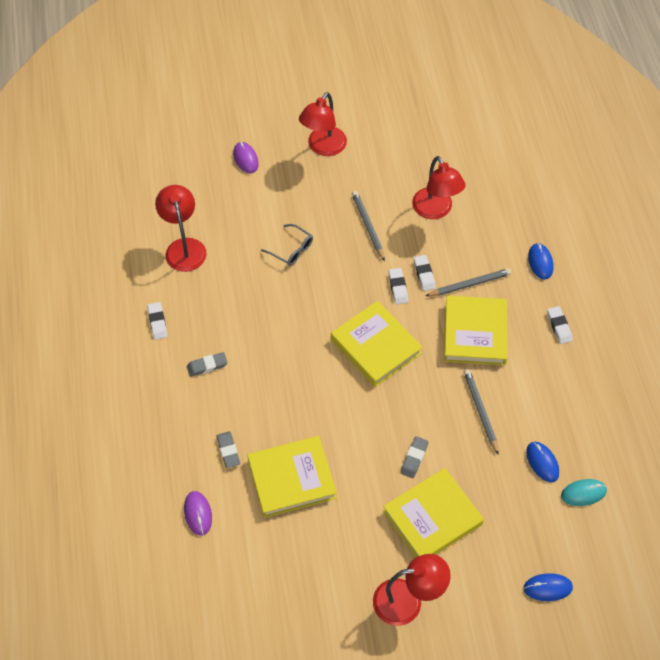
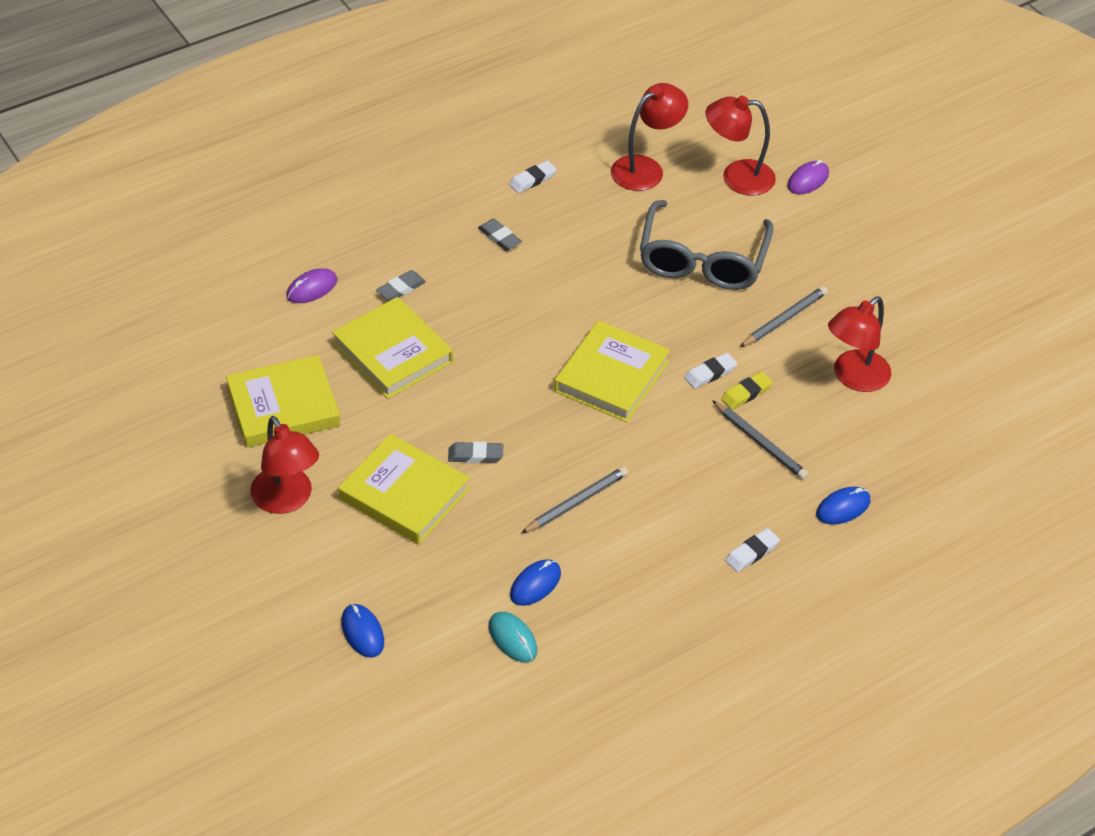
camera: 65 degrees right, 10 degrees down
grey glasses [261,224,313,266] -> grey glasses [640,200,774,290], size x2.16
red lamp [299,92,347,156] -> red lamp moved to [705,96,776,195]
white eraser [414,255,436,291] -> yellow eraser [721,372,773,410]
yellow book [444,296,507,366] -> yellow book moved to [226,355,341,448]

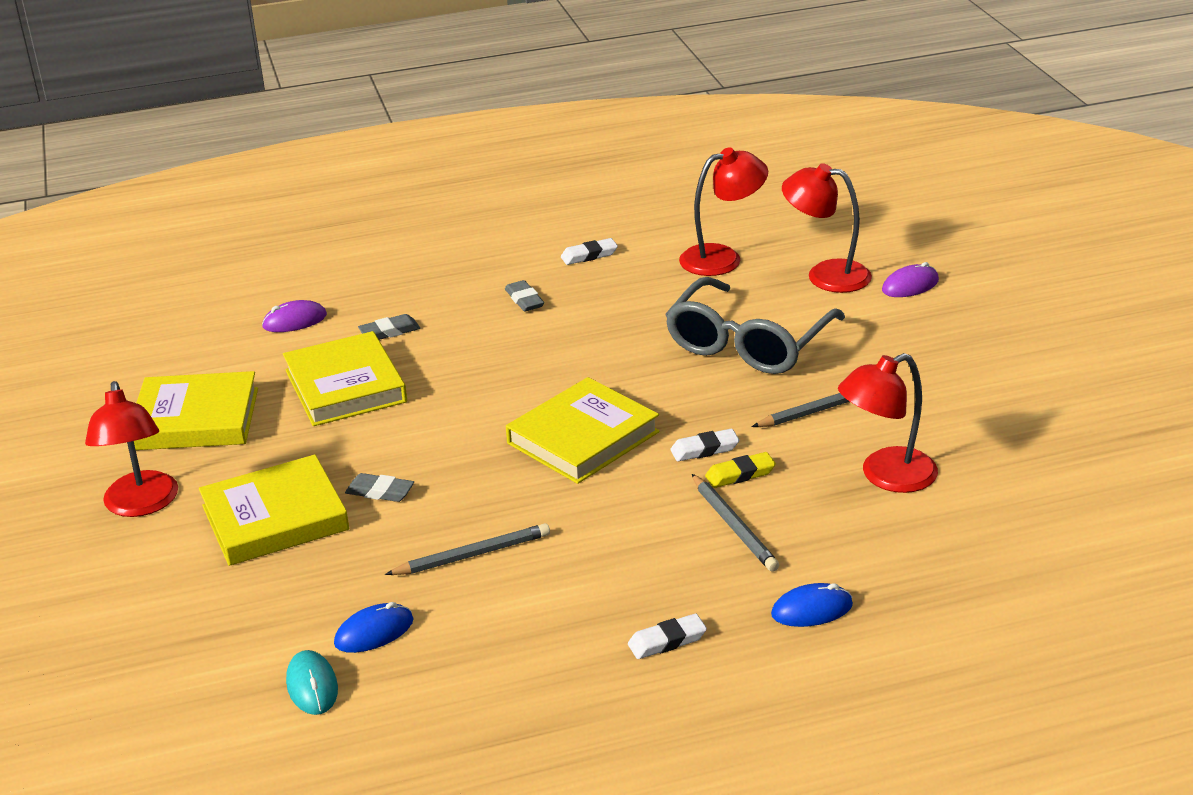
camera: 20 degrees right, 15 degrees down
yellow book [338,434,470,545] -> yellow book turned 75 degrees counterclockwise [199,455,349,566]
blue mouse [341,604,384,658] -> none

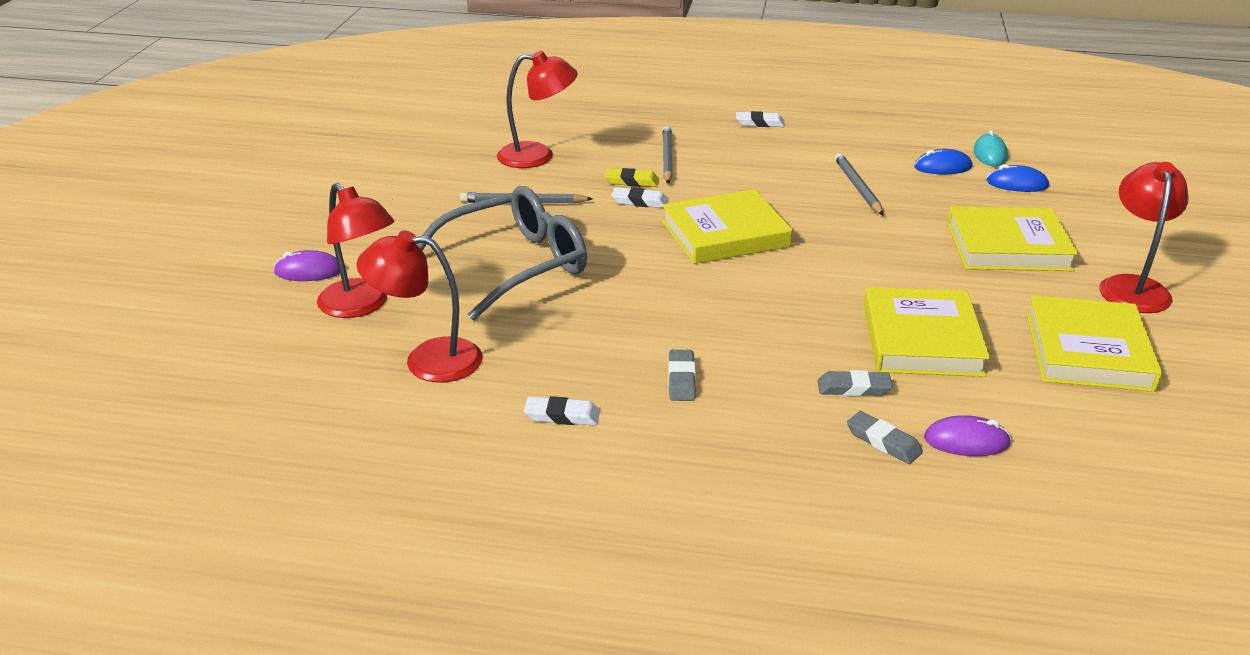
camera: 155 degrees left, 0 degrees up
yellow book [134,371,258,450] -> yellow book turned 75 degrees clockwise [1026,295,1162,392]
grey eraser [345,473,414,502] -> grey eraser moved to [847,411,923,464]
grey pencil [385,523,550,575] -> grey pencil turned 75 degrees clockwise [834,153,884,216]
blue mouse [771,583,853,627] -> blue mouse moved to [987,164,1049,192]

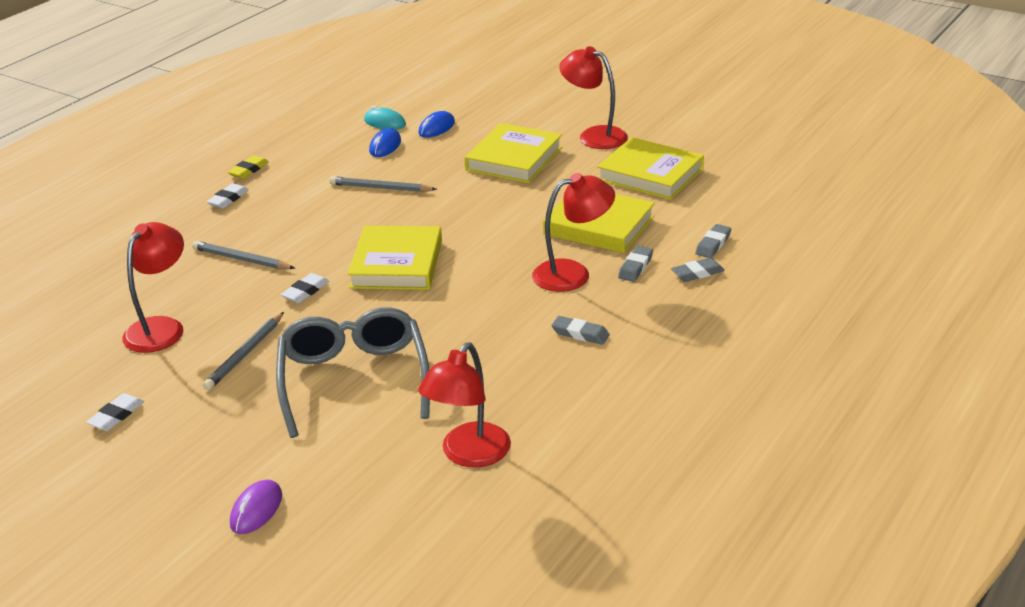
camera: 65 degrees left, 0 degrees up
red lamp [317,183,395,318] -> red lamp moved to [532,173,615,292]
white eraser [524,396,600,426] -> white eraser moved to [86,393,144,431]
yellow eraser [604,168,659,187] -> yellow eraser moved to [228,156,269,179]
purple mouse [924,415,1011,456] -> grey eraser [695,224,731,258]

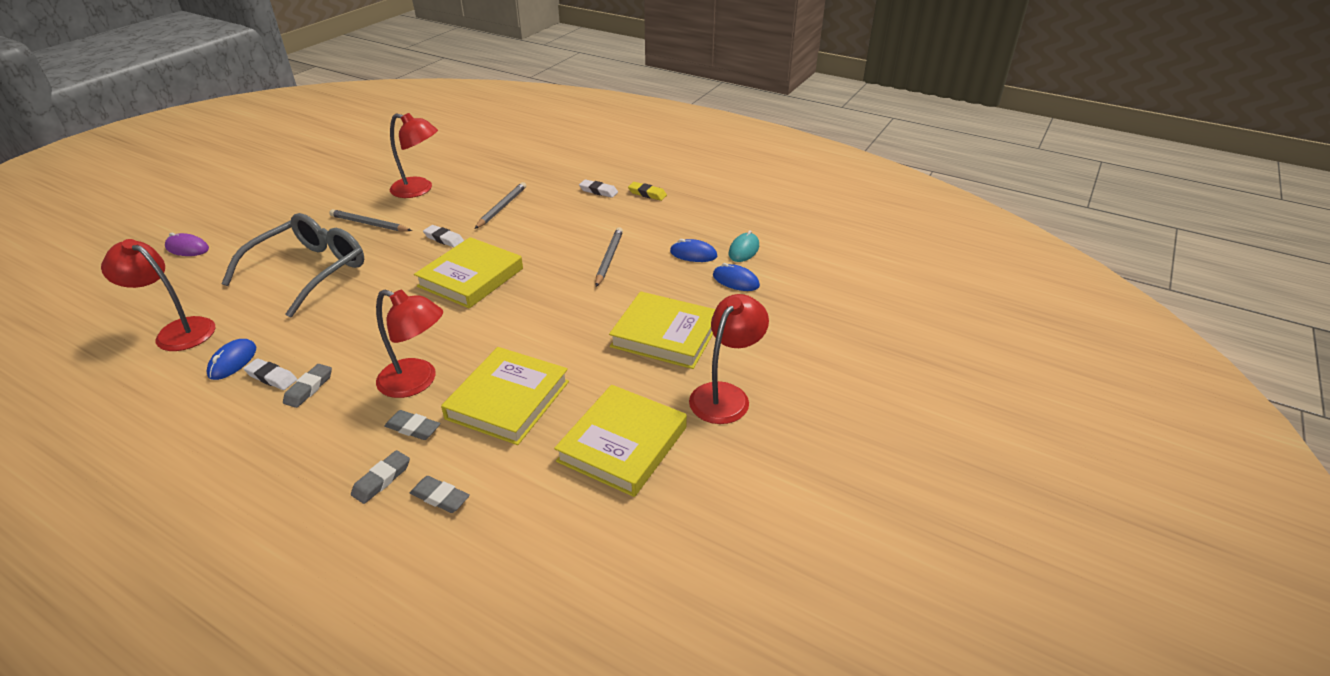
camera: 85 degrees right, 5 degrees up
white eraser [86,393,144,431] -> white eraser moved to [243,358,297,390]
grey glasses [276,307,430,438] -> grey glasses turned 45 degrees counterclockwise [222,213,364,318]
yellow book [348,226,442,290] -> yellow book turned 60 degrees counterclockwise [414,237,523,308]
red lamp [532,173,615,292] -> red lamp turned 45 degrees counterclockwise [376,290,443,398]
grey eraser [671,258,725,282] -> grey eraser turned 60 degrees clockwise [351,450,410,504]
none -> blue mouse [206,339,256,380]

